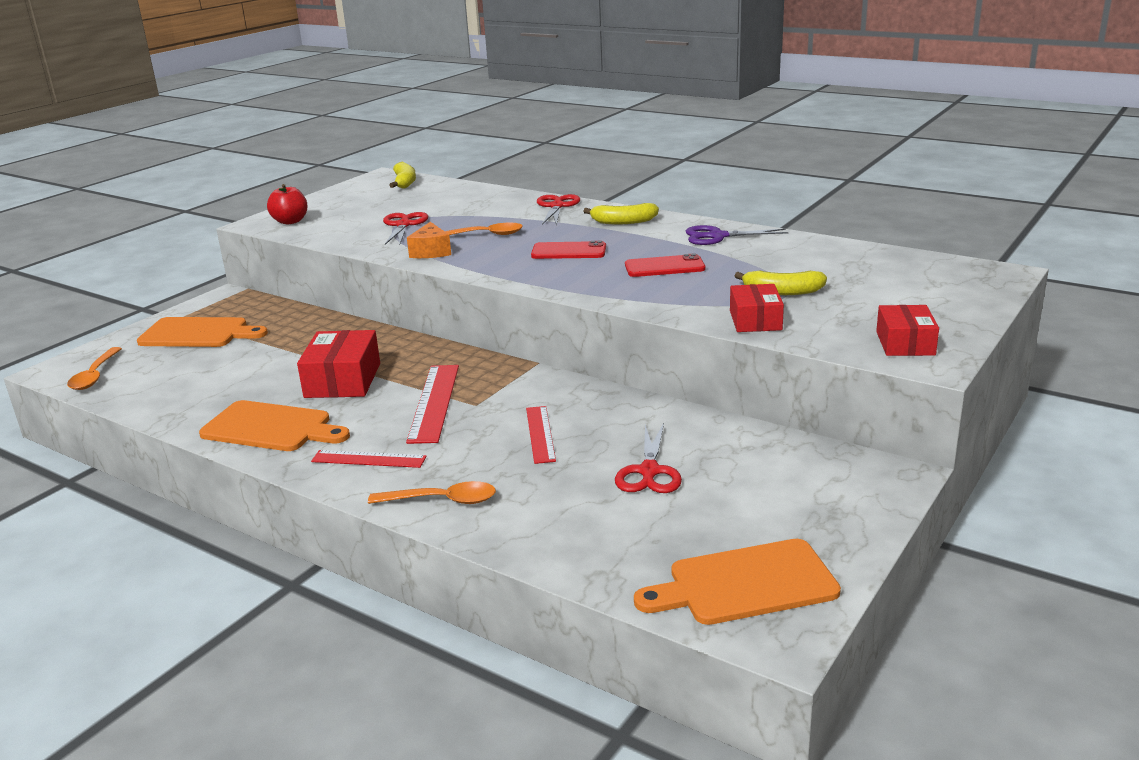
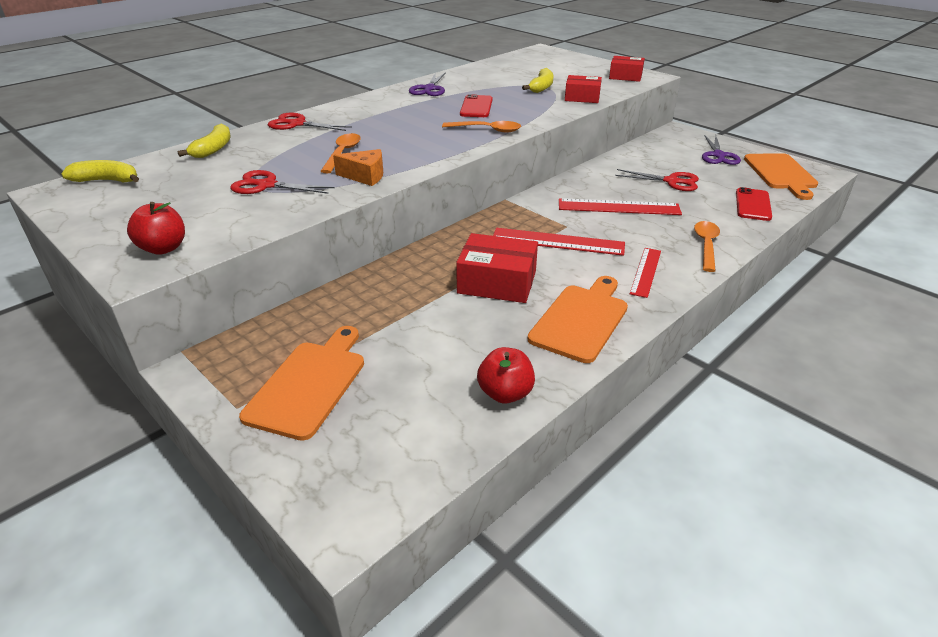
camera: 80 degrees left, 10 degrees up
orange spoon [67,347,122,390] -> orange spoon moved to [442,121,521,133]
red ruler [526,406,556,464] -> red ruler [559,198,682,215], size x1.54
red phone [531,241,606,259] -> red phone moved to [736,187,772,221]
yellow banana [583,203,659,224] -> yellow banana moved to [177,124,231,158]
none -> red apple [477,347,535,403]
none -> purple scissors [702,135,741,165]

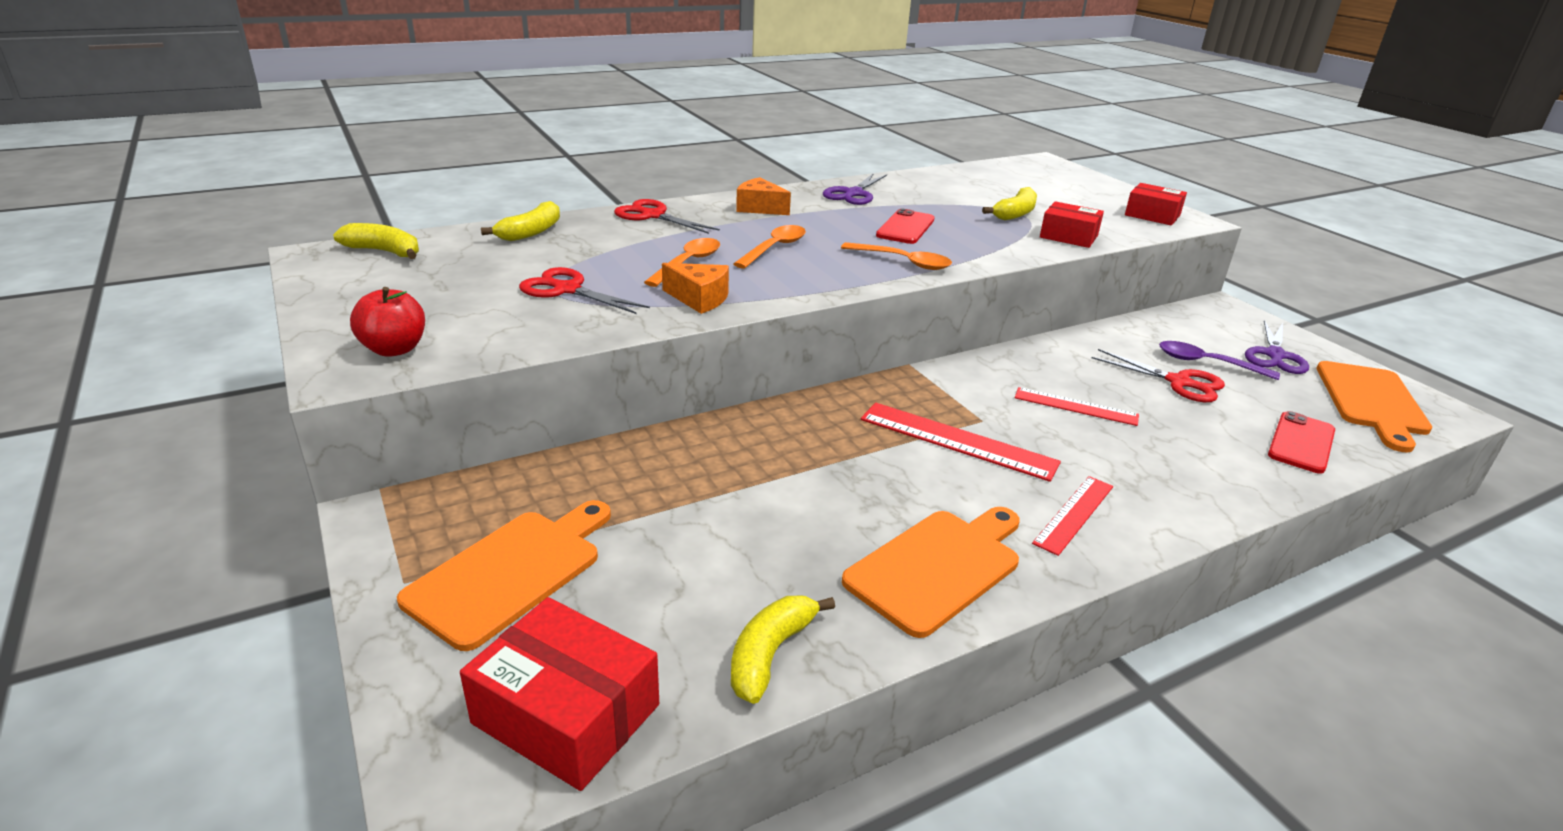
camera: 15 degrees right, 5 degrees down
red box [456,233,538,303] -> red box moved to [460,597,659,791]
red apple [477,347,535,403] -> yellow banana [731,596,835,704]
red ruler [559,198,682,215] -> red ruler [1015,387,1139,426], size x0.65
orange spoon [694,221,720,272] -> orange spoon moved to [734,225,806,268]
none -> orange cheese [736,177,791,215]
none -> purple spoon [1159,341,1280,380]

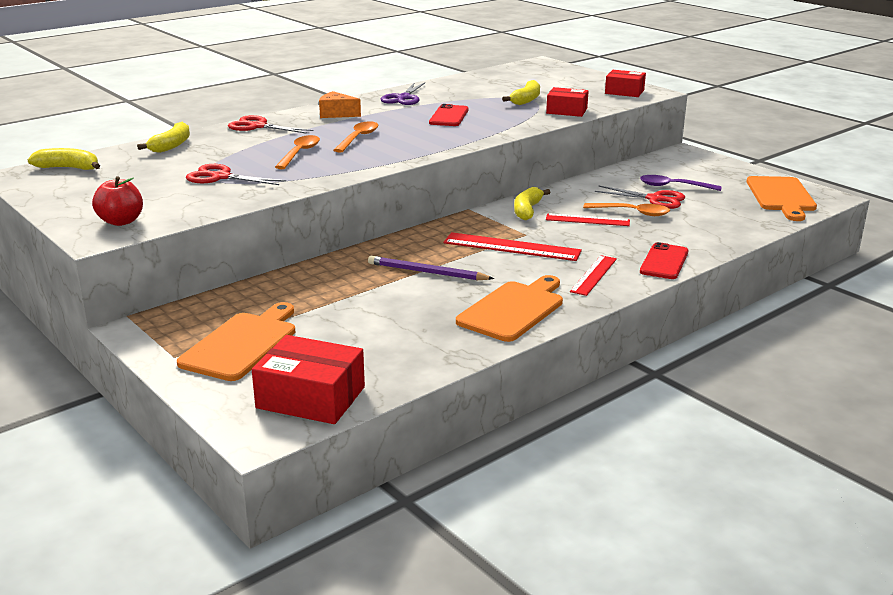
camera: 10 degrees left, 5 degrees down
orange cheese [662,263,729,314] -> none
yellow banana [731,596,835,704] -> yellow banana moved to [514,187,550,220]
orange spoon [841,242,952,270] -> orange spoon moved to [583,203,670,216]
purple scissors [1245,320,1309,374] -> none
red phone [1268,411,1335,474] -> red phone moved to [640,242,689,279]
none -> purple pencil [368,256,494,280]

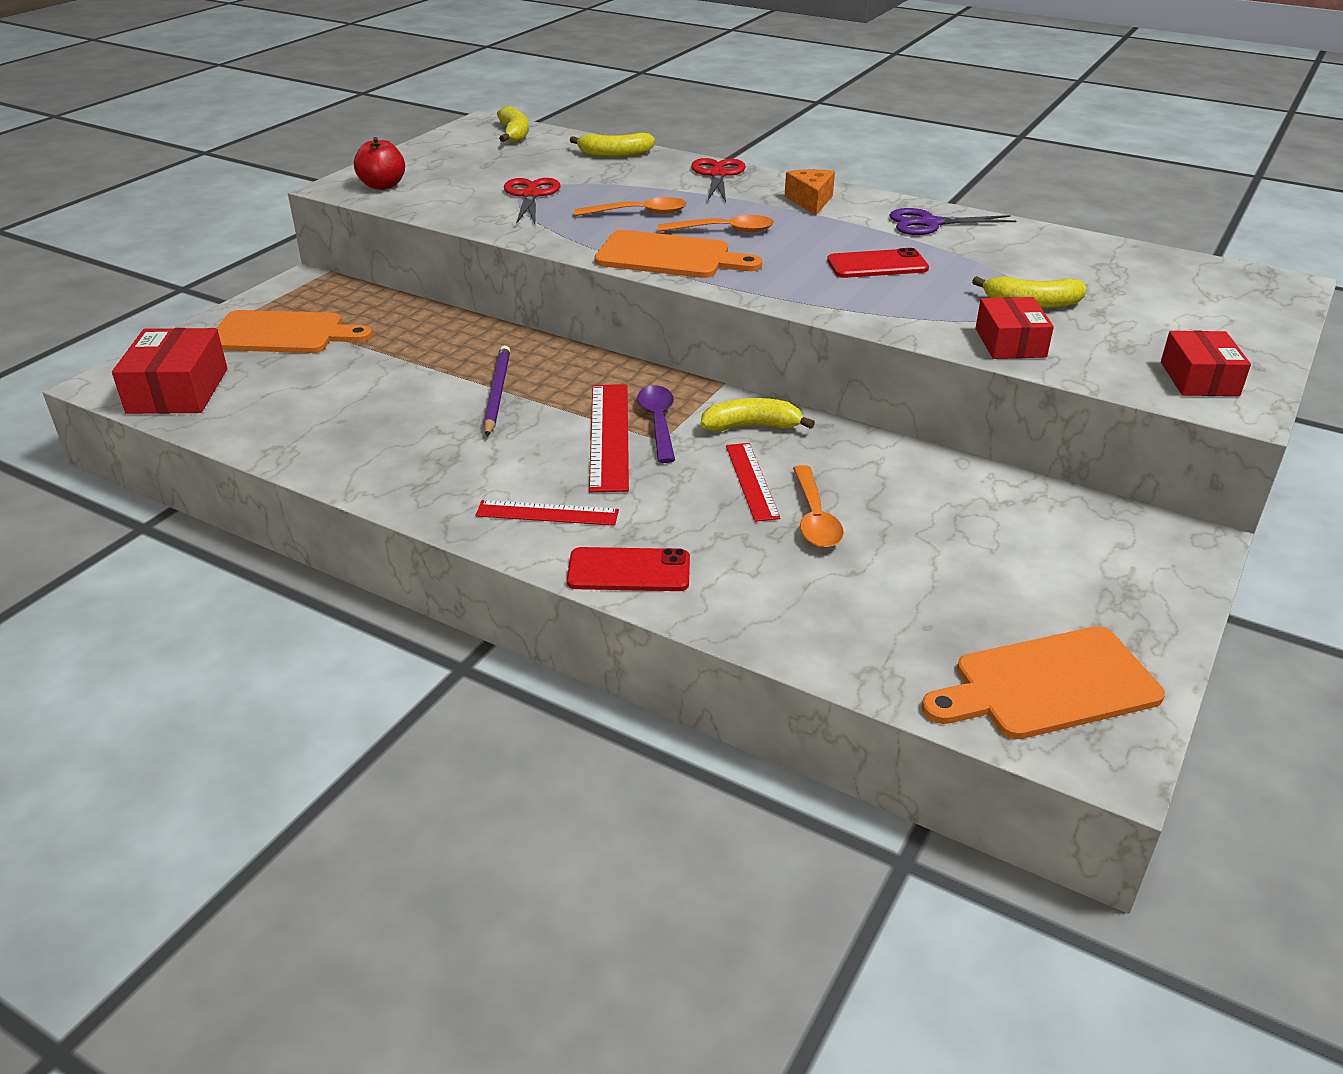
camera: 70 degrees right, 10 degrees up
orange cutting board [456,275,563,342] -> orange cutting board moved to [594,230,762,278]
red scissors [595,185,685,209] -> none
purple spoon [640,175,721,191] -> purple spoon moved to [637,385,675,463]

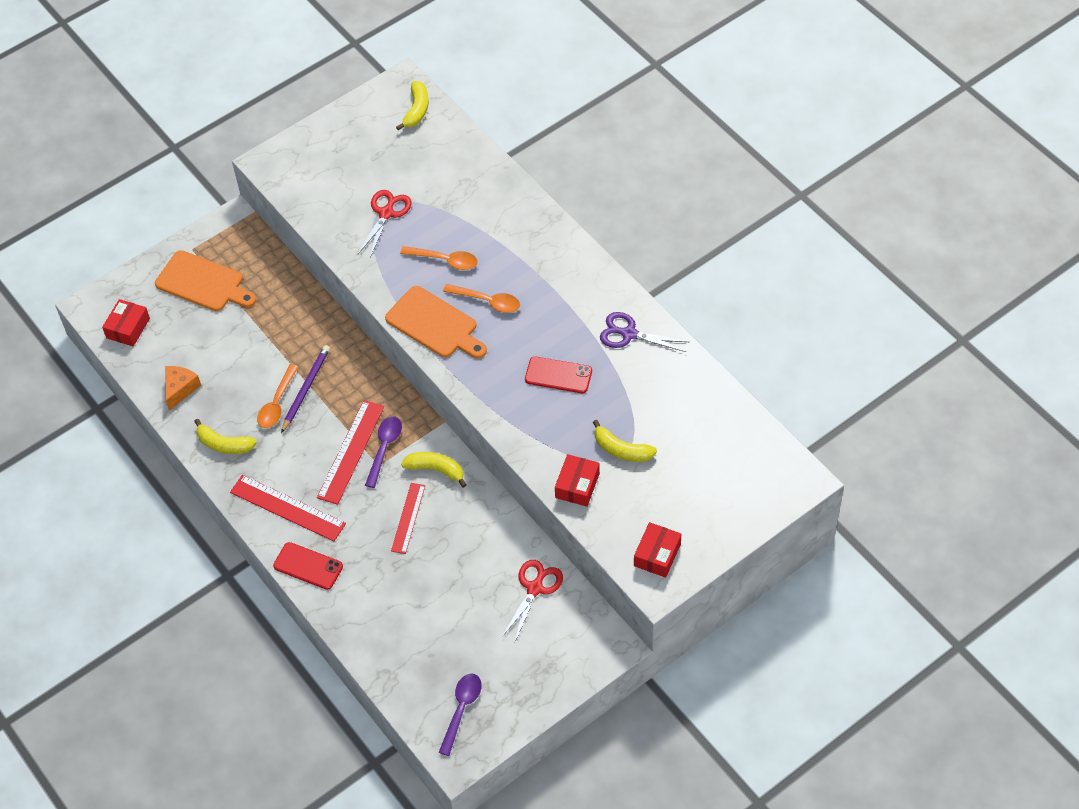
camera: 25 degrees right, 20 degrees up
red box [112,328,227,414] -> red box [102,299,150,346], size x0.66
red apple [354,137,405,190] -> none
red ruler [476,500,619,526] -> red ruler [230,475,346,541], size x1.54
yellow banana [570,133,655,157] -> yellow banana moved to [194,419,257,454]
red scissors [691,158,746,202] -> red scissors moved to [502,560,563,642]
orange cheese [785,169,835,215] -> orange cheese moved to [166,366,201,411]
orange spoon [793,465,844,548] -> orange spoon moved to [257,364,298,428]
orange cutting board [922,626,1165,739] -> purple spoon [439,673,482,756]

